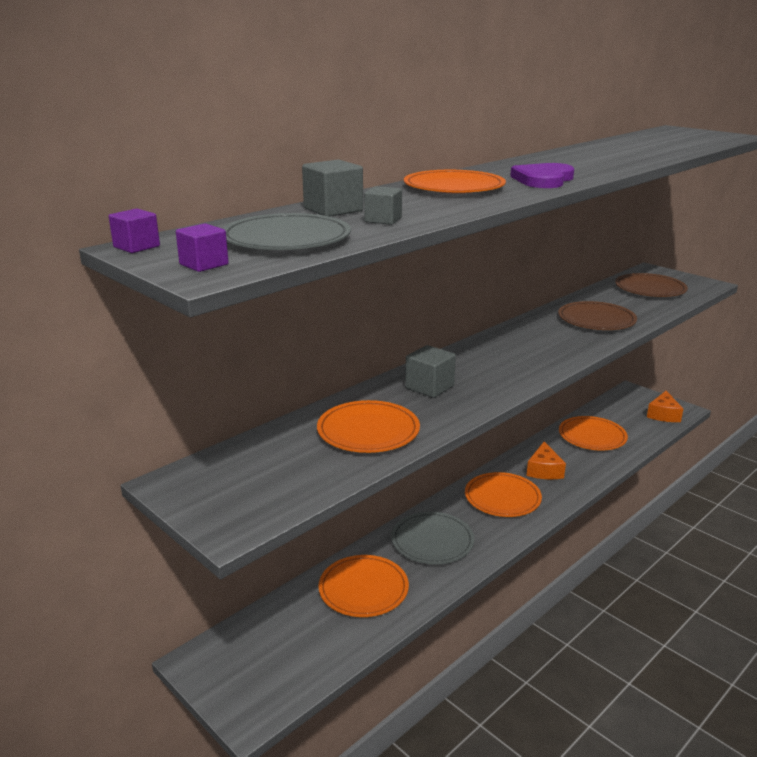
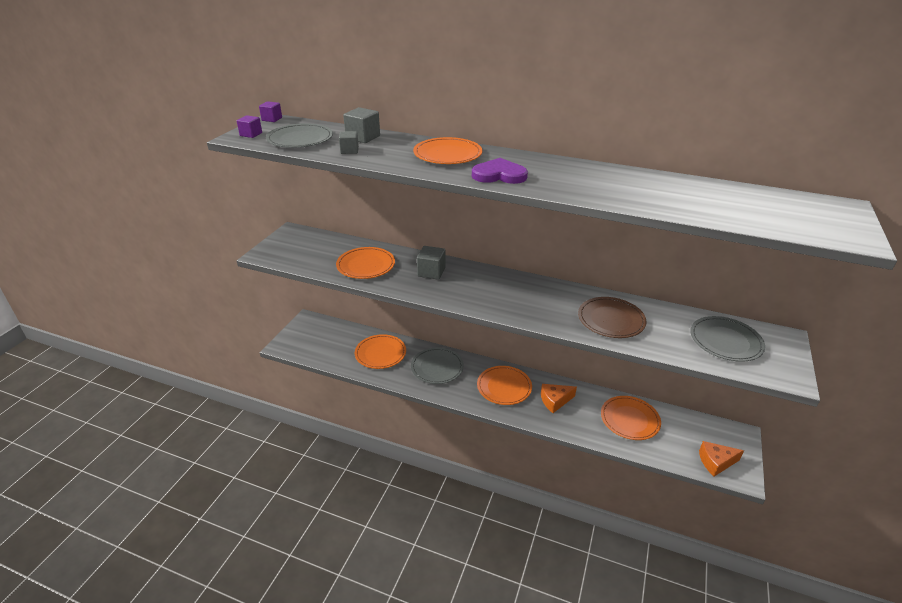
camera: 65 degrees right, 10 degrees up
brown plate [615,273,688,297] -> grey plate [690,316,765,362]

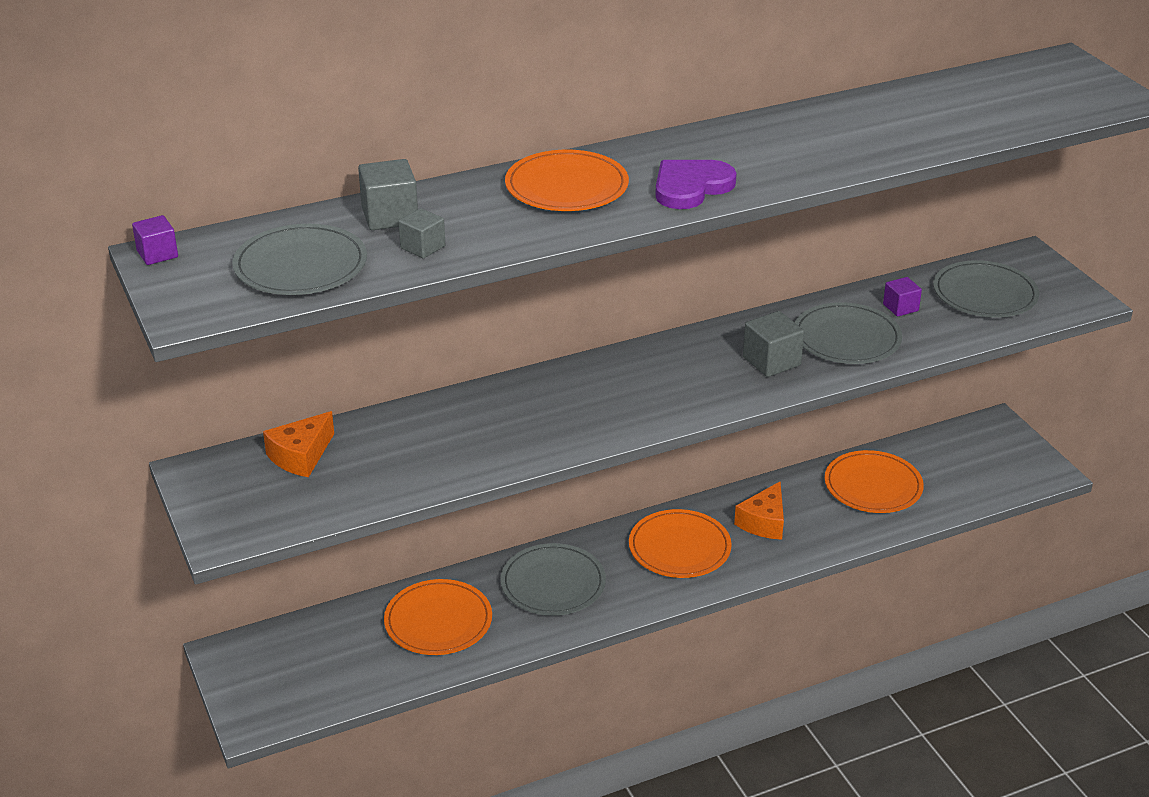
camera: 45 degrees left, 0 degrees up
purple cube [237,115,262,138] -> purple cube moved to [883,277,922,317]
orange plate [336,247,395,279] -> none
grey cube [417,246,446,280] -> grey cube moved to [743,311,804,377]
brown plate [578,297,647,338] -> grey plate [795,302,902,364]
orange cheese [699,441,744,477] -> orange cheese moved to [263,411,334,478]

